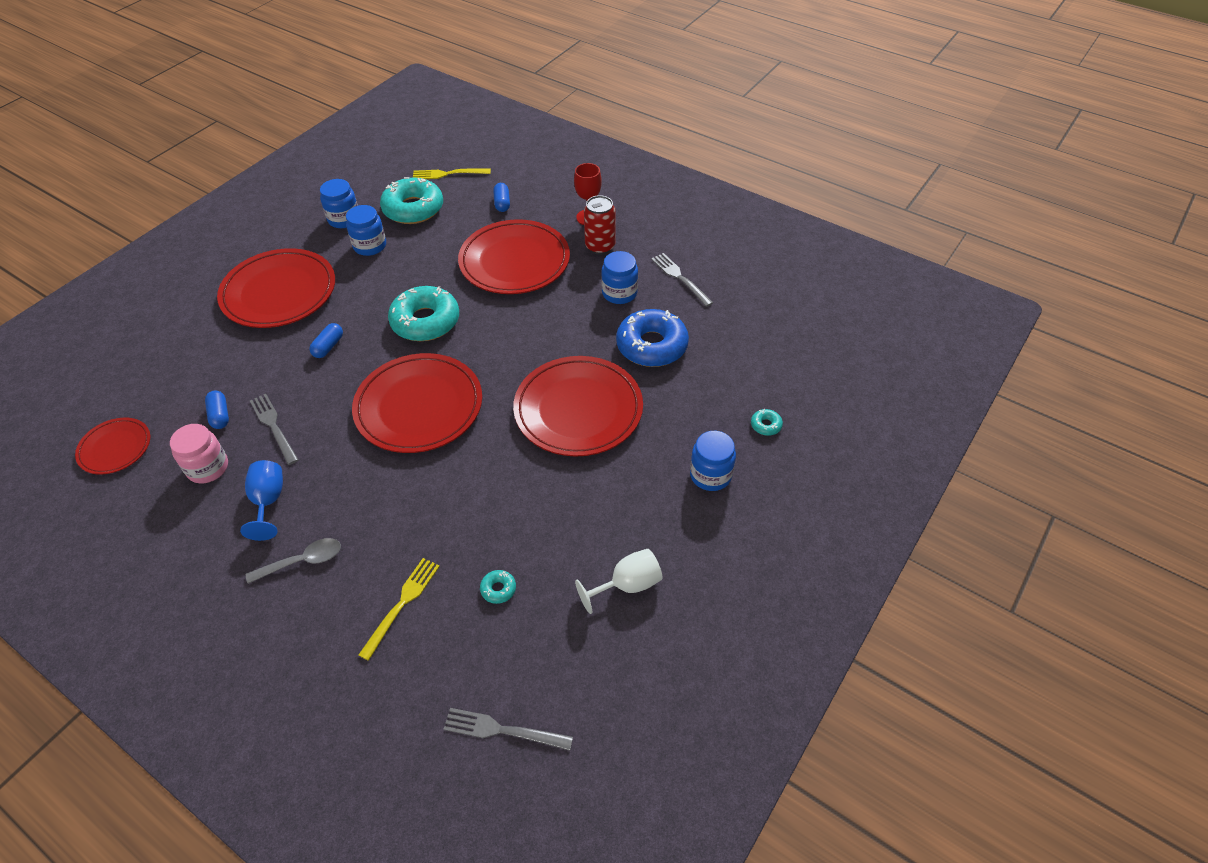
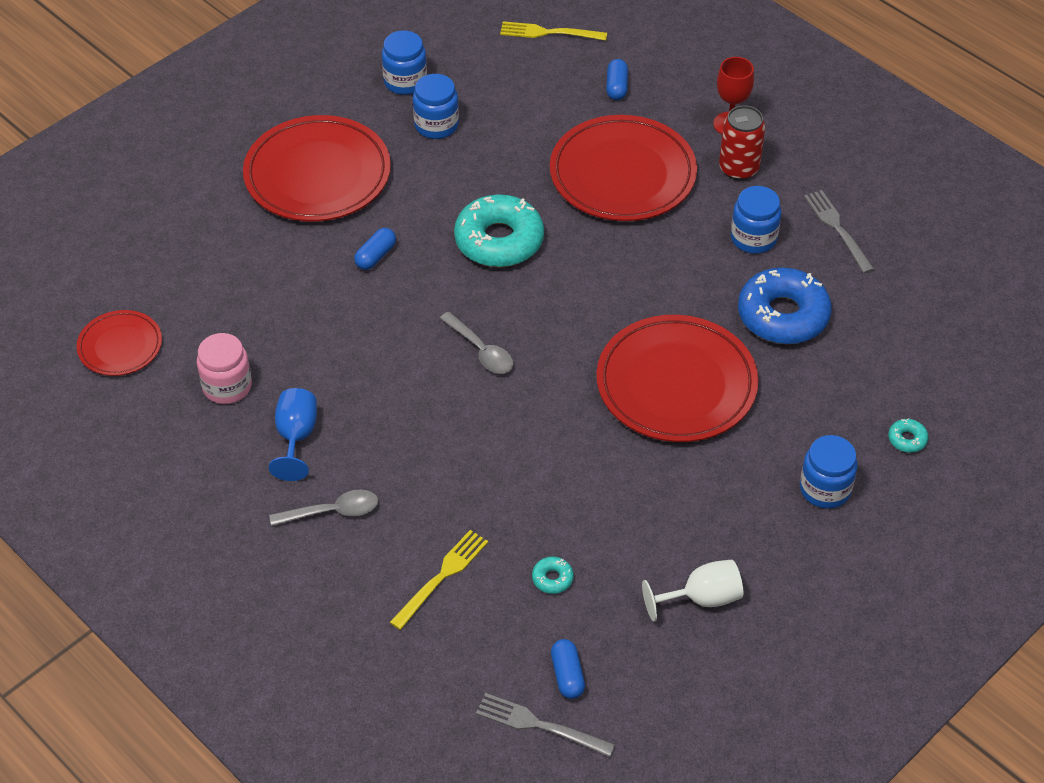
camera: 10 degrees right, 0 degrees up
blue capsule [205,391,229,429] -> blue capsule moved to [551,639,585,699]
grey fork [250,394,299,465] -> none
red plate [352,353,482,453] -> grey spoon [440,312,513,374]
turquoise donut [380,177,443,224] -> none

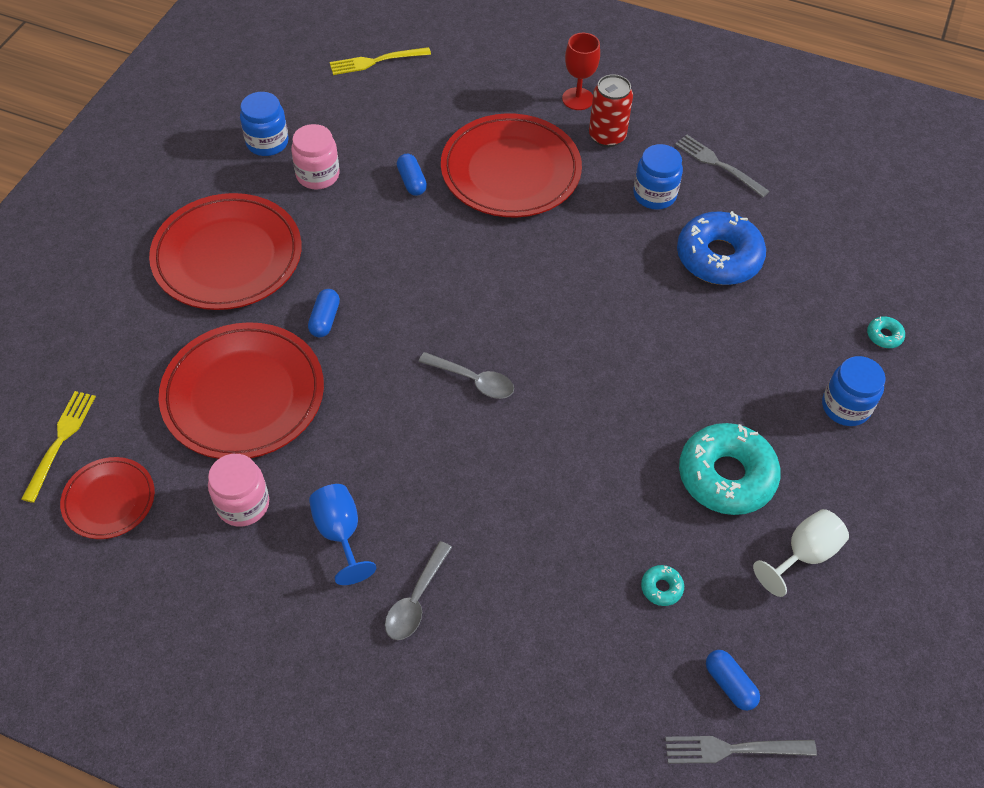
camera: 25 degrees left, 5 degrees up
grey spoon [269,490,378,526] -> grey spoon turned 150 degrees clockwise [385,541,452,640]
yellow fork [390,530,488,630] -> yellow fork moved to [21,391,96,503]
blue jar [413,74,459,139] -> pink jar [291,124,340,189]
turquoise donut [454,194,544,267] -> turquoise donut moved to [679,423,781,515]
red plate [596,315,758,442] -> red plate moved to [158,322,324,459]
blue capsule [606,59,628,100] -> blue capsule moved to [397,154,427,196]

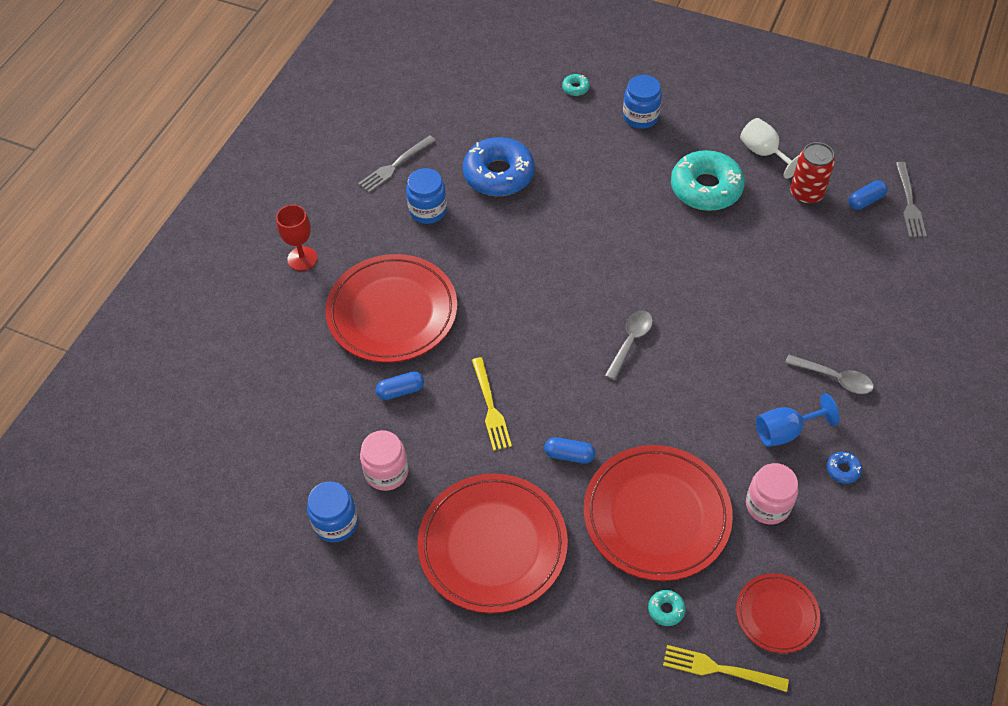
camera: 85 degrees left, 0 degrees up
yellow fork [330,47,431,75] -> yellow fork moved to [472,357,512,451]
red can [589,74,633,147] -> red can moved to [790,142,835,204]
turquoise donut [641,565,684,606] -> turquoise donut moved to [648,590,686,626]
none -> blue donut [827,452,862,484]

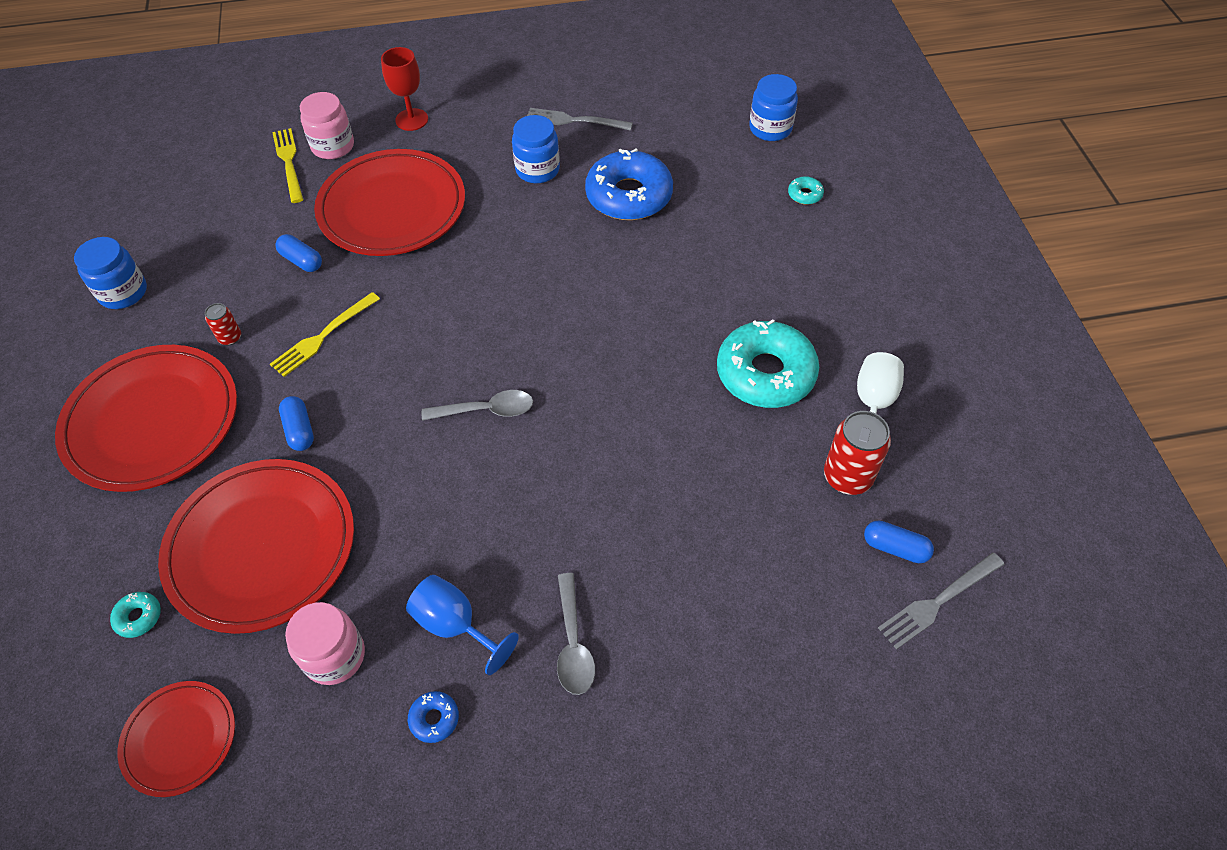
camera: 55 degrees right, 0 degrees up
pink jar [360,430,409,491] -> pink jar moved to [300,92,354,159]
blue jar [623,75,662,129] -> blue jar moved to [749,74,798,141]
yellow fork [663,645,789,692] -> yellow fork moved to [272,128,303,203]
none -> red can [205,303,241,346]

